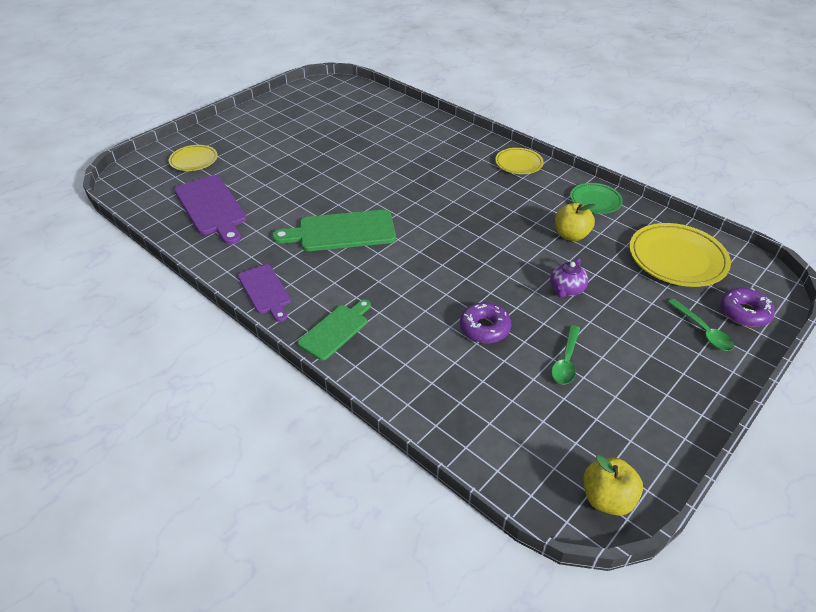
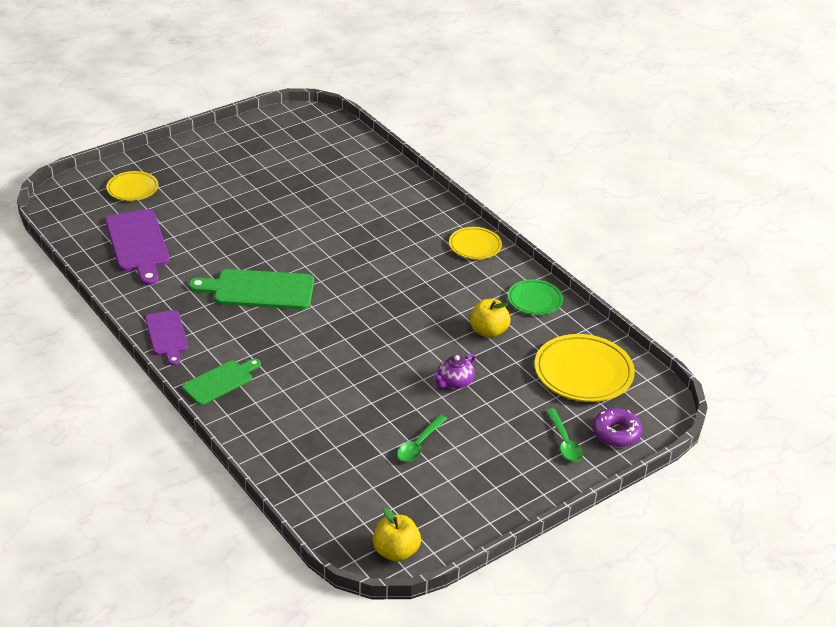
camera: 10 degrees right, 5 degrees down
purple donut [460,302,511,343] -> none

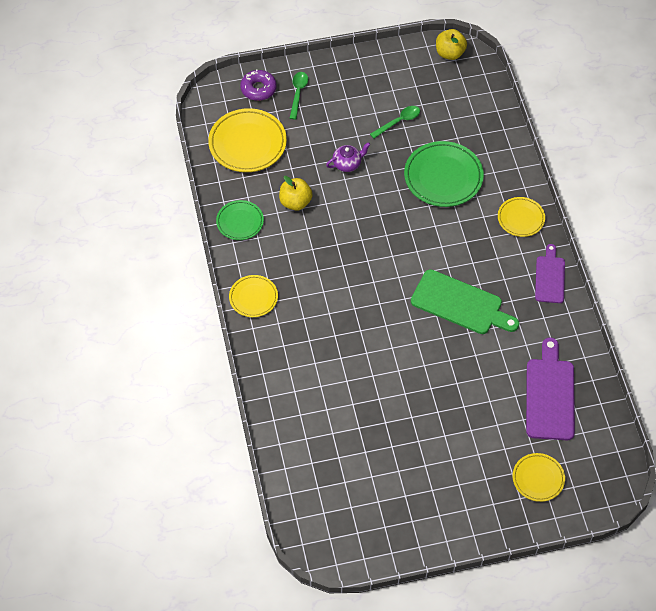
camera: 155 degrees left, 20 degrees up
green cutting board [182,359,261,405] -> yellow plate [498,197,545,237]
none -> green plate [404,141,484,207]

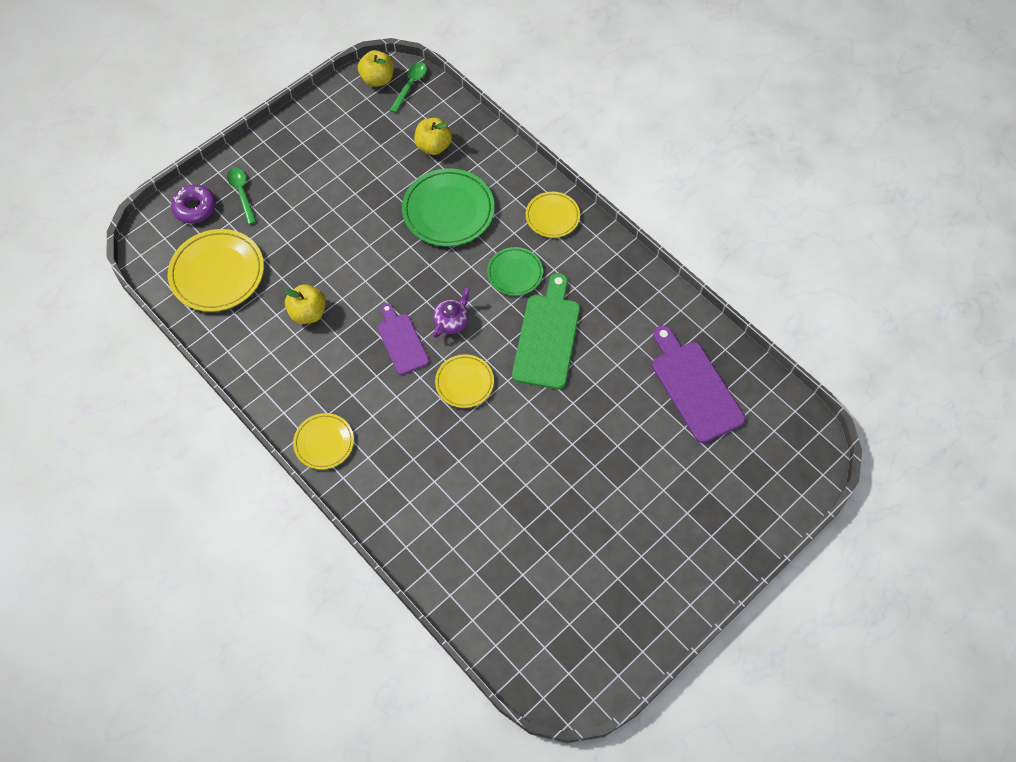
camera: 30 degrees left, 5 degrees up
green plate [216,200,264,240] -> green plate moved to [487,247,543,296]
purple teapot [326,142,370,172] -> purple teapot moved to [433,287,470,338]
green spoon [370,106,420,139] -> green spoon moved to [390,62,427,113]
green cutting board [411,269,519,334] -> green cutting board turned 75 degrees counterclockwise [512,273,580,389]
yellow plate [513,453,565,502] -> yellow plate moved to [435,354,494,408]
purple cutting board [535,244,565,303] -> purple cutting board moved to [377,303,429,375]
none -> yellow apple [414,118,452,155]

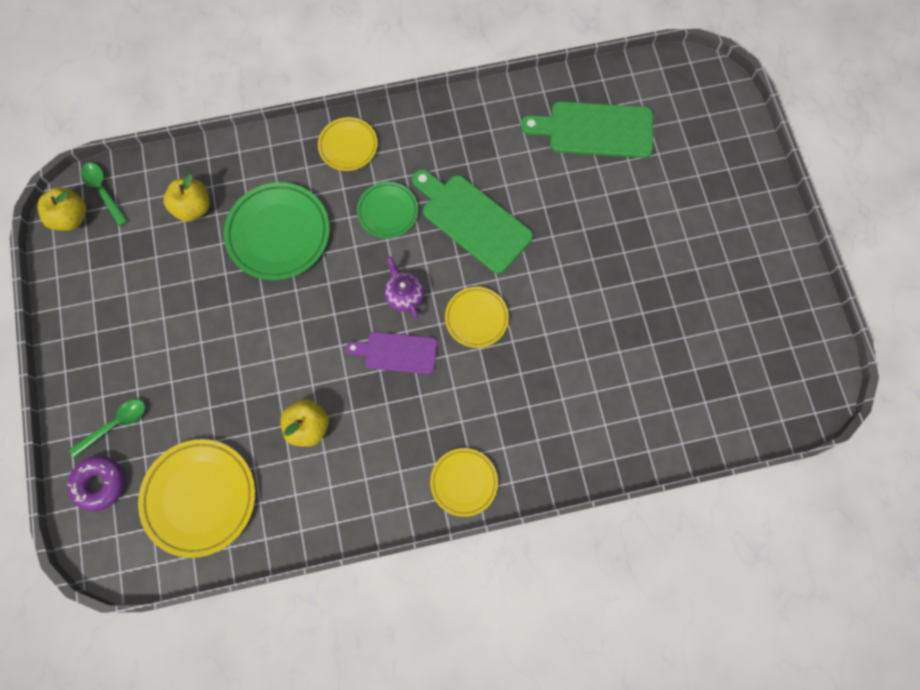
camera: 60 degrees left, 10 degrees up
green spoon [227,167,256,224] -> green spoon turned 135 degrees clockwise [69,399,145,457]
purple cutting board [652,325,745,443] -> green cutting board [521,101,653,158]

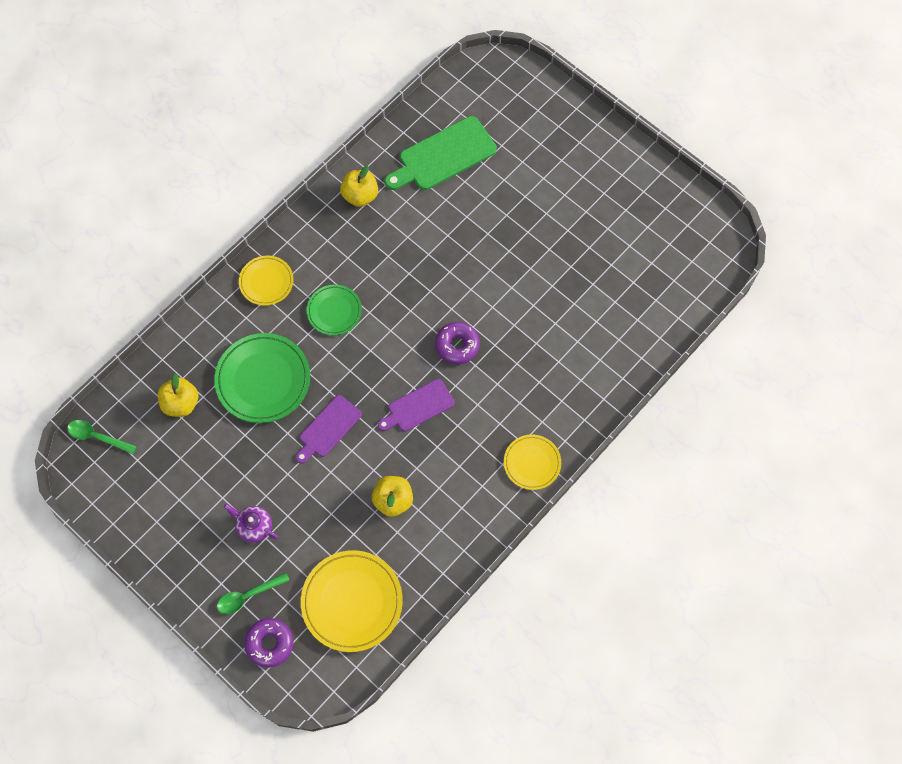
camera: 35 degrees left, 5 degrees down
yellow apple [38,187,86,231] -> yellow apple moved to [340,166,378,207]
green spoon [69,399,145,457] -> green spoon turned 135 degrees counterclockwise [217,573,290,614]
purple teapot [384,257,424,319] -> purple teapot moved to [224,504,278,543]
green cutting board [412,169,533,274] -> none
yellow plate [445,287,509,348] -> purple donut [435,322,480,364]
none -> purple cutting board [296,395,362,464]

